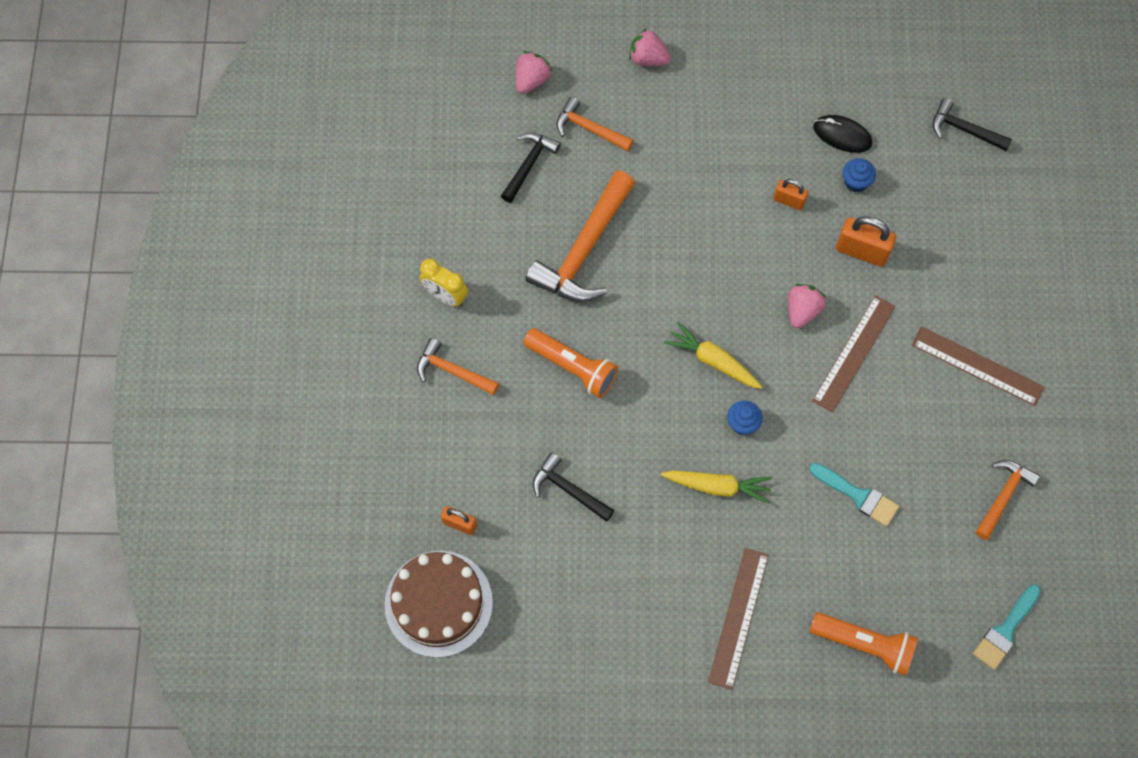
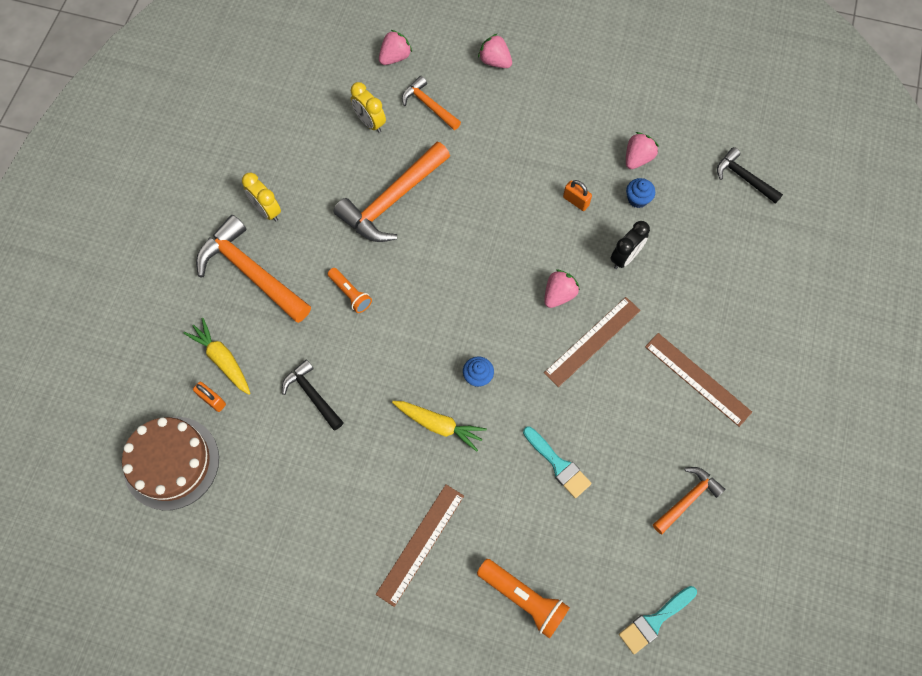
camera: 15 degrees right, 0 degrees up
orange hammer [417,338,499,395] -> orange hammer [196,215,311,323], size x1.80
black hammer [501,132,561,203] -> yellow clock [351,82,386,133]
orange flashlight [524,328,618,398] -> orange flashlight [328,268,372,313], size x0.64
yellow carrot [664,321,762,389] -> yellow carrot moved to [183,318,251,395]
black mouse [813,115,872,153] -> pink strawberry [626,132,659,169]
orange padlock [836,216,896,267] -> black clock [610,221,650,269]

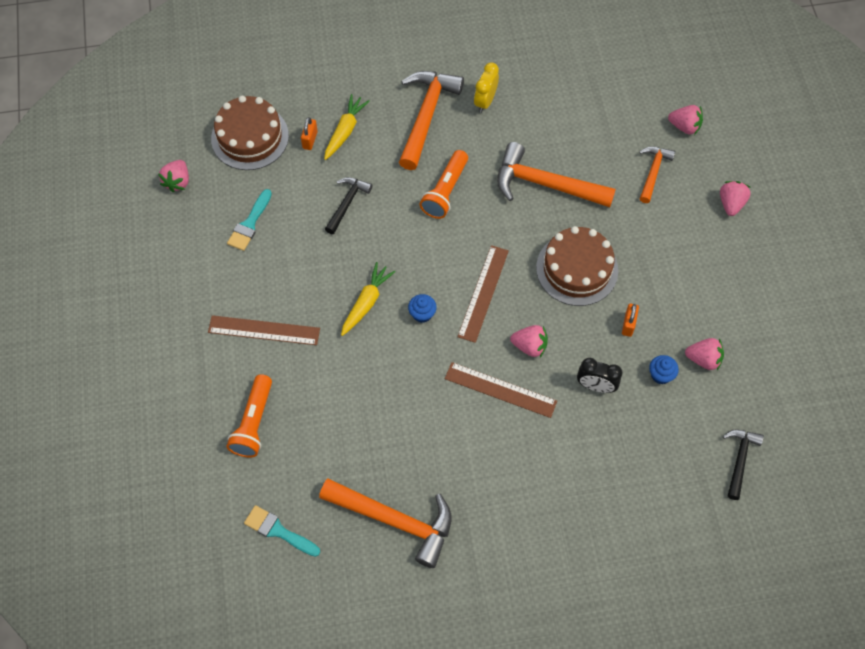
camera: 65 degrees right, 5 degrees down
orange flashlight [328,268,372,313] -> orange flashlight [420,150,468,219], size x1.57
yellow clock [351,82,386,133] -> none
yellow carrot [392,401,487,452] -> yellow carrot turned 150 degrees counterclockwise [341,262,396,336]
turquoise brush [523,426,592,498] -> turquoise brush moved to [227,189,272,251]
brown ruler [645,333,752,427] -> brown ruler moved to [457,245,509,343]
orange hammer [653,467,725,534] -> orange hammer [319,479,451,568], size x1.80
none -> pink strawberry [158,160,189,193]
none -> brown cake [536,226,618,306]

